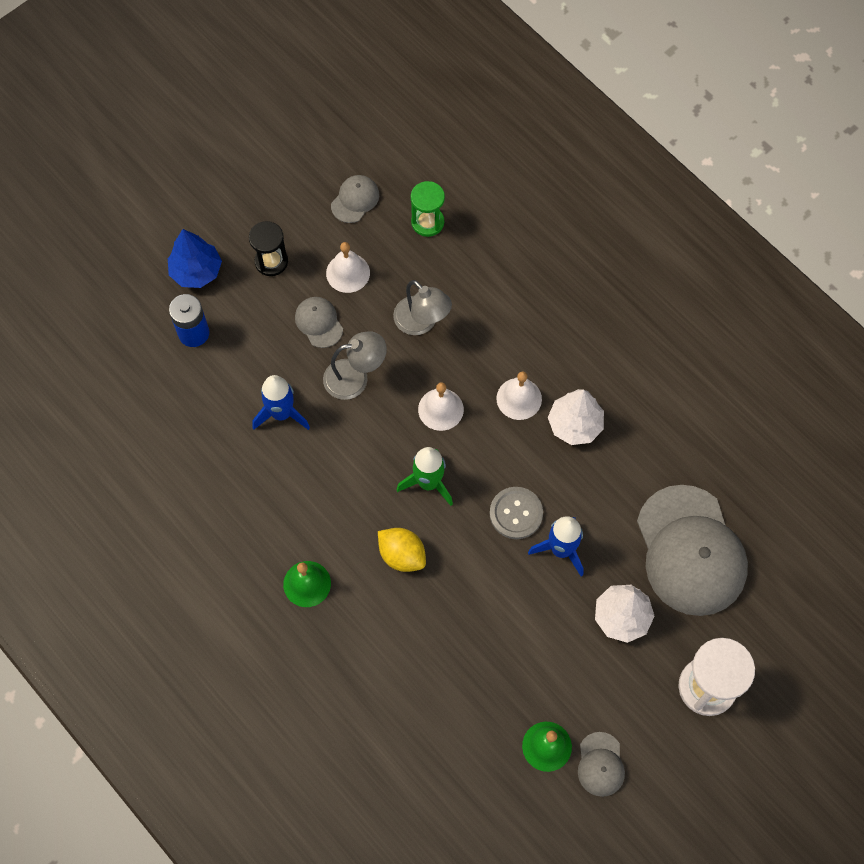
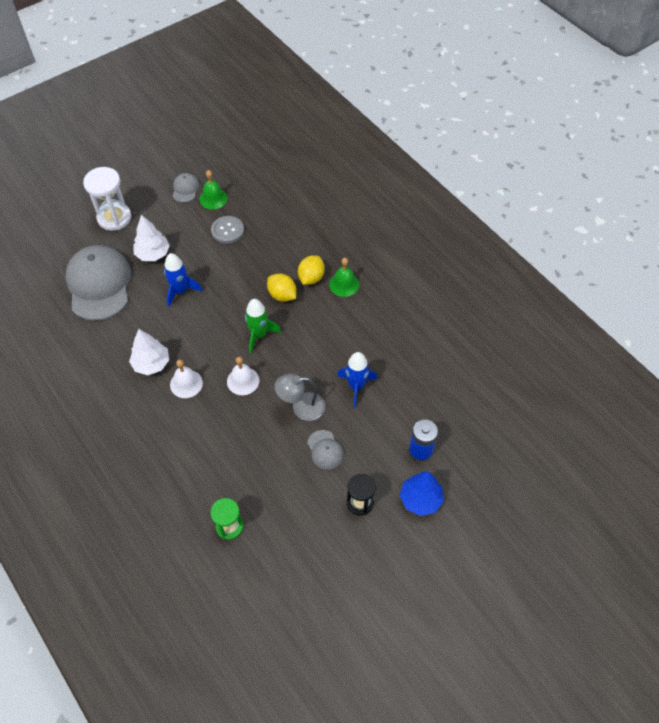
camera: 175 degrees left, 10 degrees down
white bell [326,242,370,293] -> none
grey cap [331,175,379,223] -> none
grey lamp [393,280,452,335] -> none
grey button [490,487,543,539] -> grey button moved to [211,216,244,244]
none -> yellow lemon [298,255,325,285]

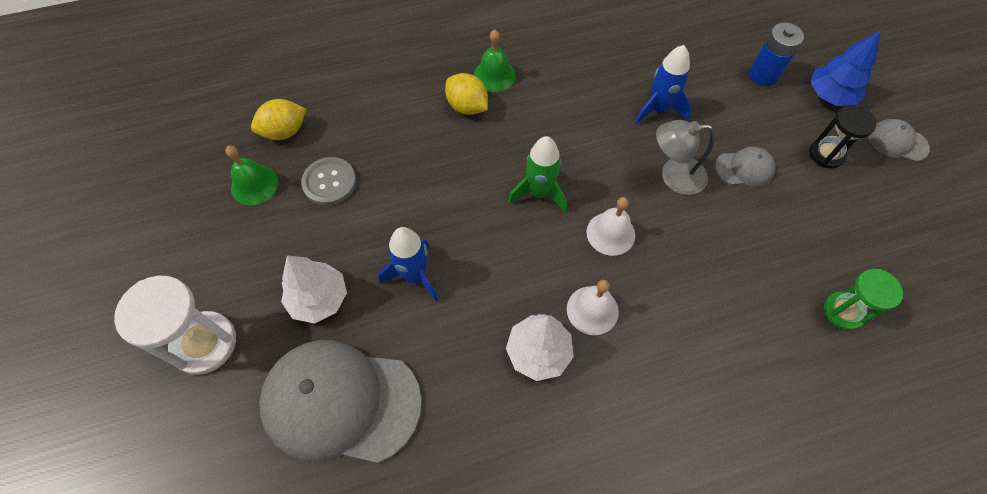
camera: 70 degrees left, 5 degrees up
grey cap [173,173,200,203] -> grey cap moved to [869,119,930,162]
yellow lemon [267,274,296,302] -> yellow lemon moved to [251,99,307,140]
grey lamp [275,374,325,421] -> grey lamp turned 75 degrees clockwise [656,120,715,195]

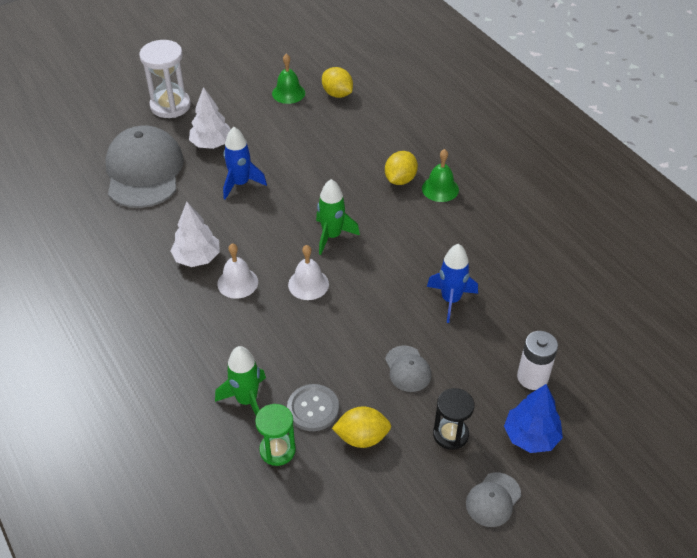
camera: 75 degrees right, 15 degrees down
grey button [301,157,356,205] -> grey button moved to [287,384,339,431]
grey lamp [656,120,715,195] -> none
blue battery [749,22,804,86] -> white battery [517,331,558,390]
grey cap [869,119,930,162] -> grey cap turned 150 degrees counterclockwise [466,472,521,527]
none -> green rocket [215,346,266,415]
none -> yellow lemon [332,406,391,448]

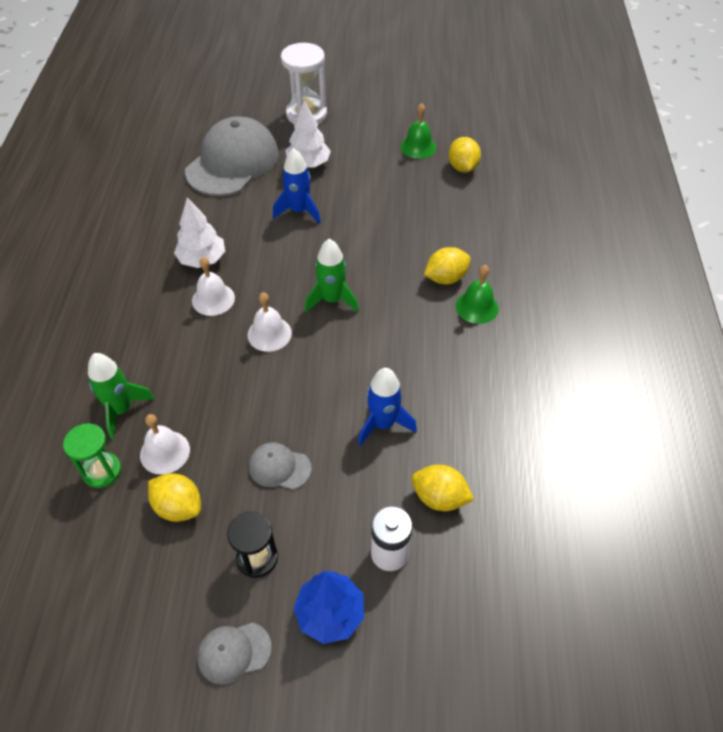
camera: 35 degrees right, 5 degrees up
grey button [287,384,339,431] -> white bell [140,414,190,475]
grey cap [385,346,431,392] -> grey cap turned 90 degrees clockwise [249,442,312,490]
none -> yellow lemon [411,465,474,511]

